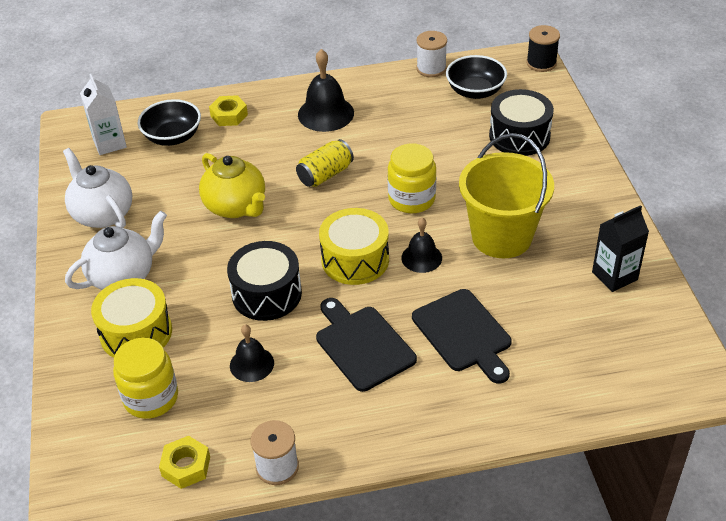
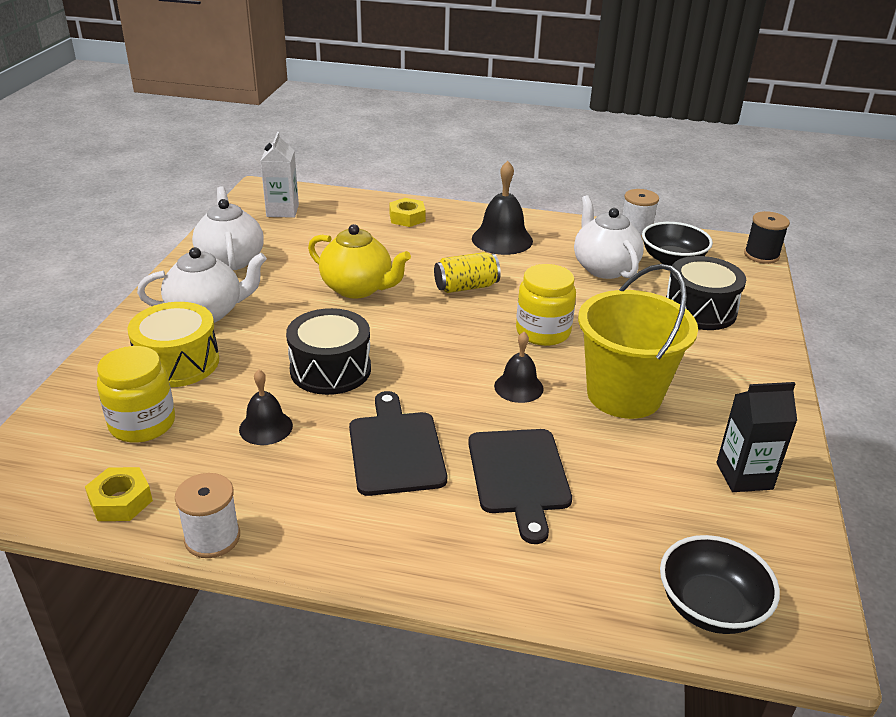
camera: 20 degrees right, 10 degrees down
black bowl [138,99,201,146] -> black bowl moved to [660,535,780,634]
yellow teapot [199,153,265,218] -> yellow teapot turned 45 degrees counterclockwise [308,224,411,298]
yellow drum [319,208,389,285] -> none
none -> white teapot [574,195,644,279]

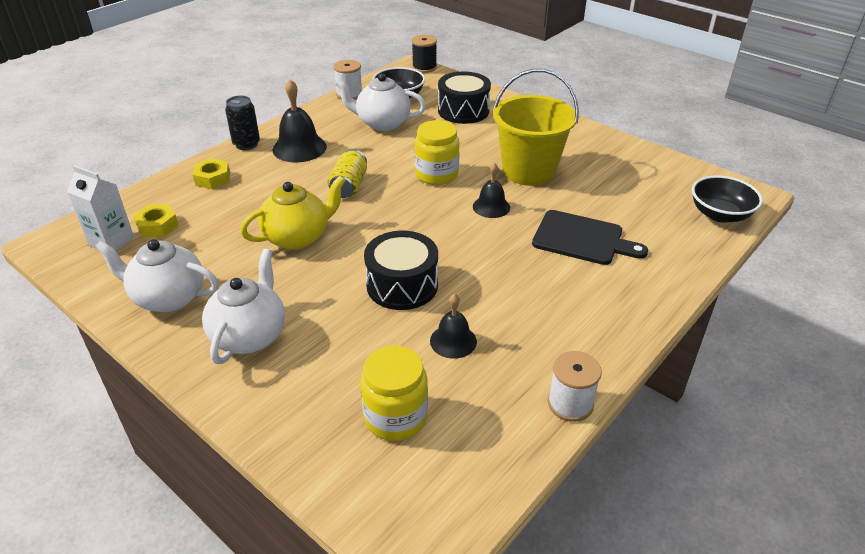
camera: 60 degrees left, 5 degrees up
yellow nut [85,467,153,521] -> yellow nut moved to [133,204,179,237]
yellow drum [127,302,219,387] -> none
black cutting board [349,391,447,496] -> none
black carton [716,382,797,492] -> none
none -> black can [225,96,260,150]

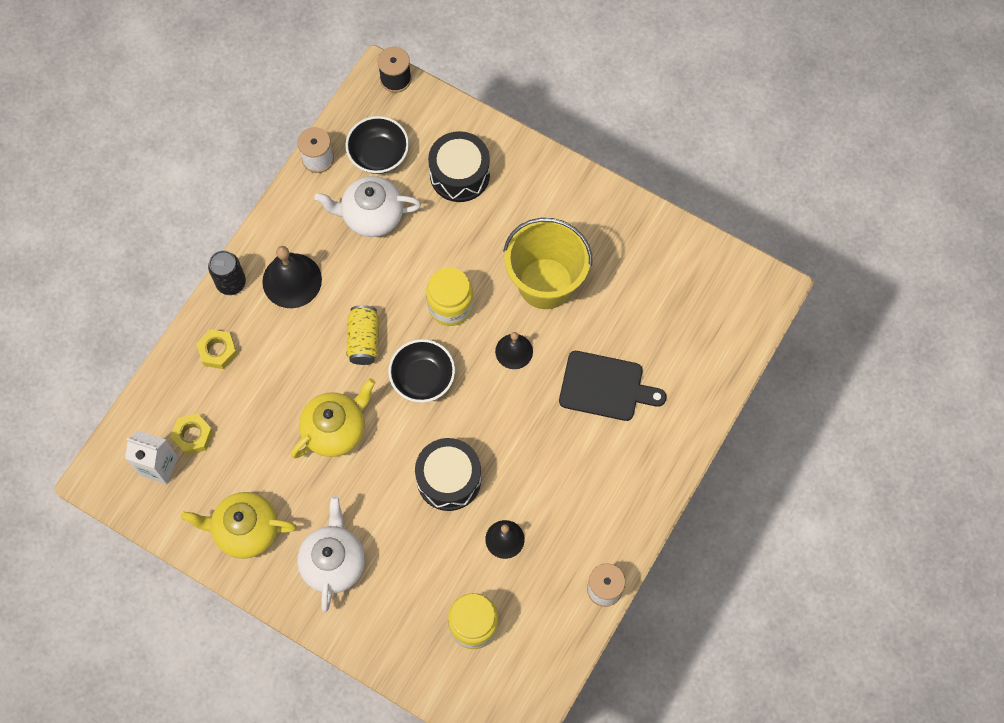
camera: 10 degrees left, 30 degrees up
white teapot [95,239,219,312] -> yellow teapot [181,492,297,559]
black bowl [692,176,763,223] -> black bowl moved to [388,339,455,403]

